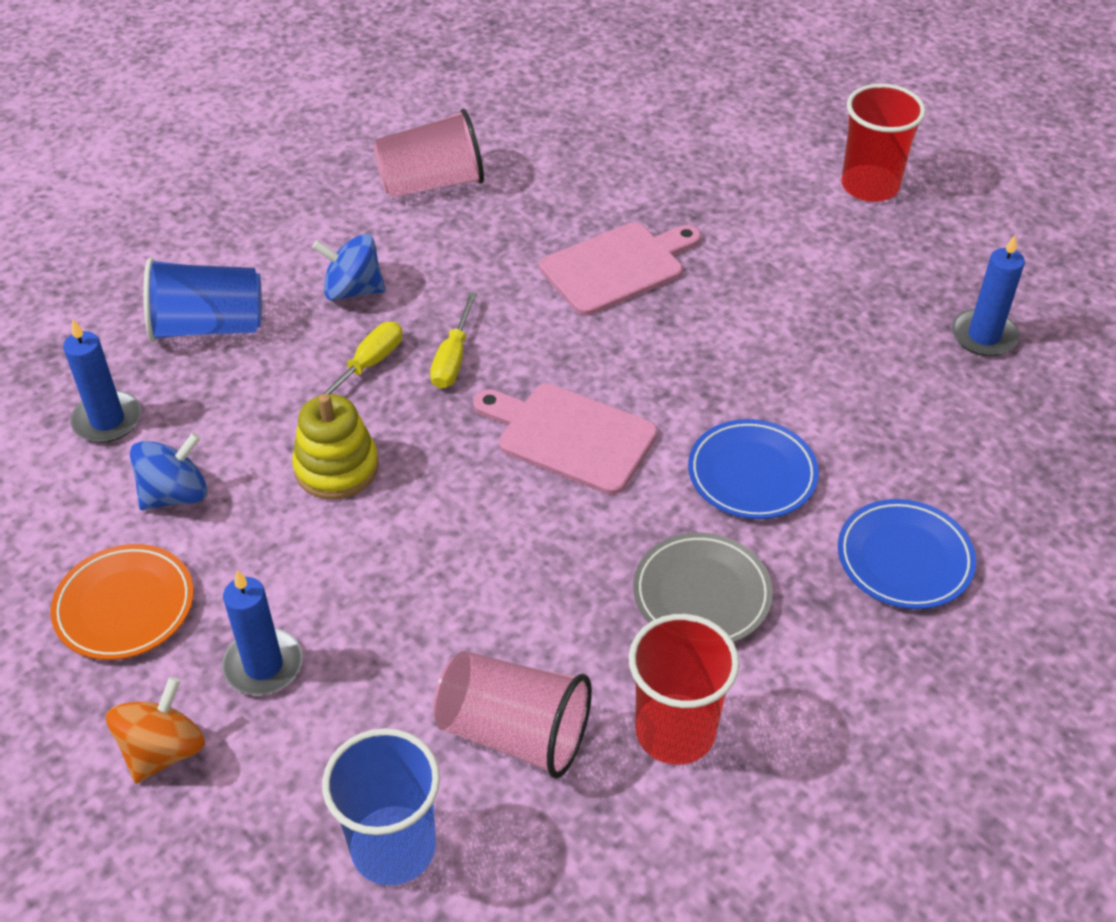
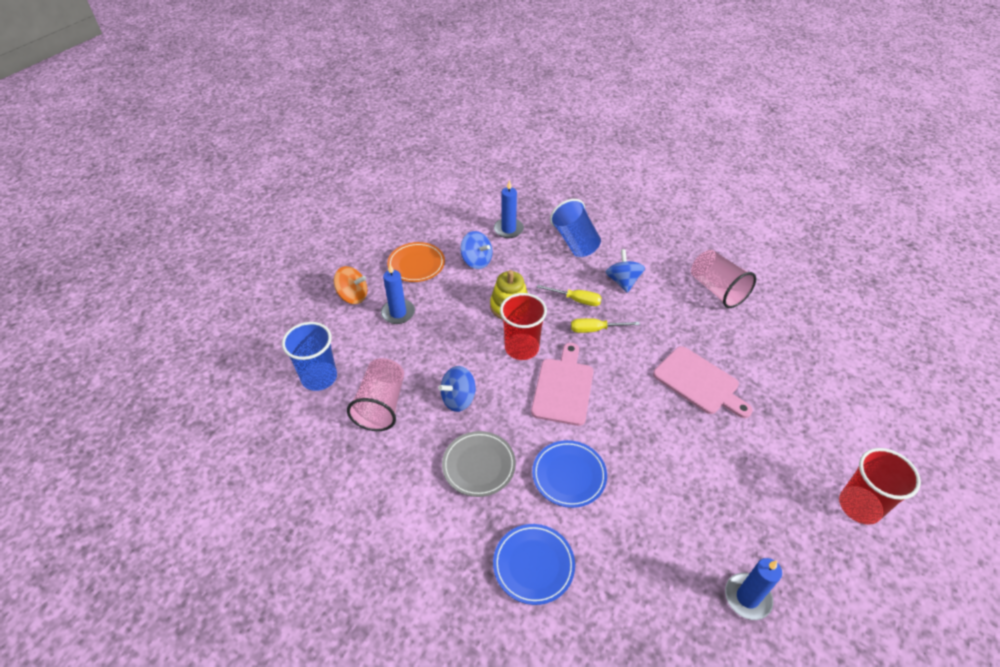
camera: 75 degrees right, 0 degrees up
red cup [629,614,739,765] -> red cup moved to [500,293,547,360]
none -> blue spinning top [438,366,476,412]

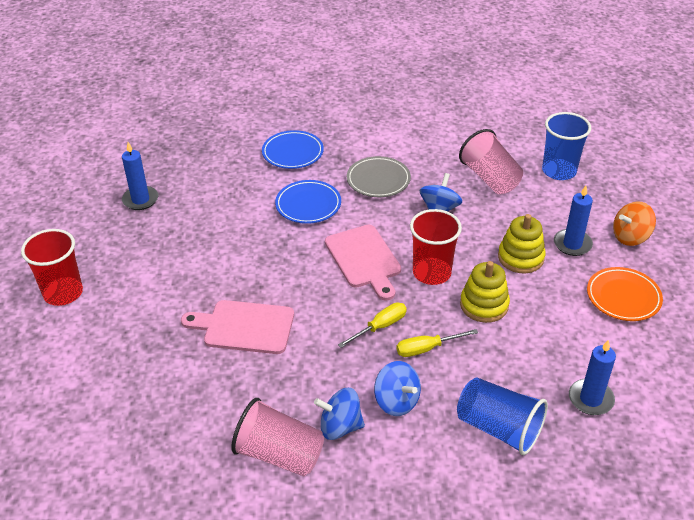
camera: 145 degrees right, 5 degrees down
blue spinning top [460,231,493,269] -> blue spinning top moved to [314,388,365,440]
none -> yellow stacking toy [498,214,546,273]

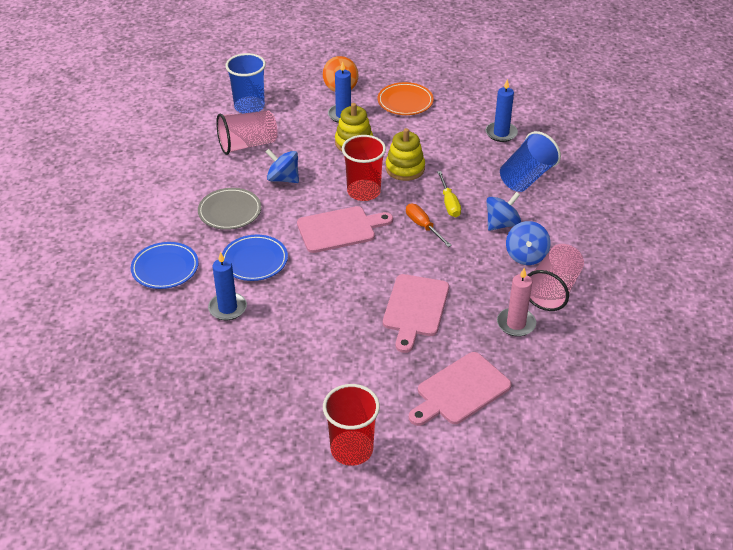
camera: 85 degrees left, 0 degrees up
blue candle [122,142,158,210] -> blue candle moved to [208,252,247,320]
yellow screwdriver [338,303,407,348] -> orange screwdriver [406,204,452,247]
none -> pink cutting board [409,352,512,426]
none -> pink candle [497,267,536,337]

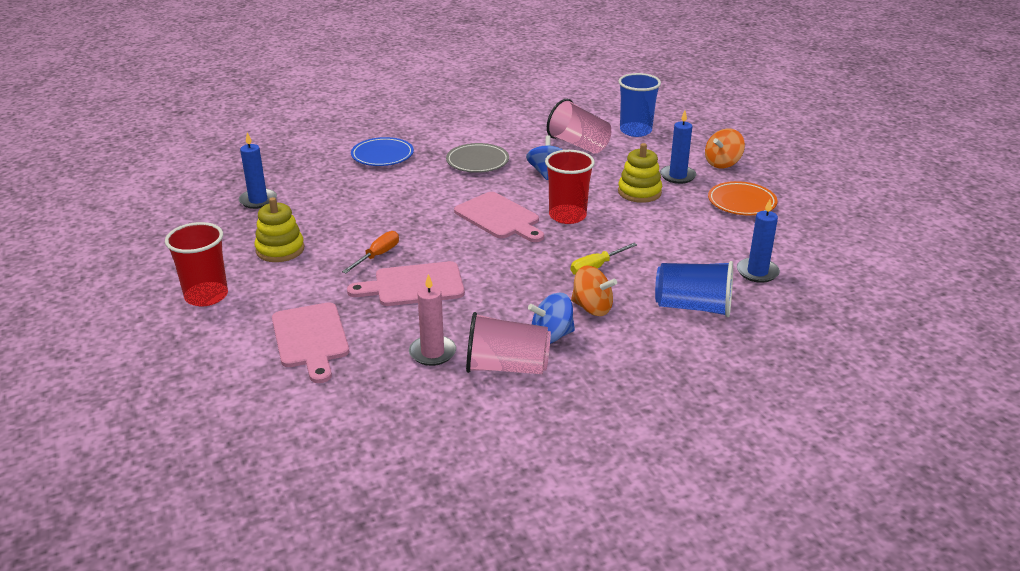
camera: 65 degrees right, 10 degrees down
blue candle [208,252,247,320] -> blue candle moved to [239,133,277,209]
blue plate [222,235,288,281] -> none
yellow stacking toy [386,128,425,181] -> yellow stacking toy moved to [254,197,304,262]
orange screwdriver [406,204,452,247] -> orange screwdriver moved to [342,231,399,273]
pink cutting board [409,352,512,426] -> pink cutting board turned 135 degrees counterclockwise [272,302,349,383]
blue spinning top [486,192,521,231] -> orange spinning top [571,266,617,316]

